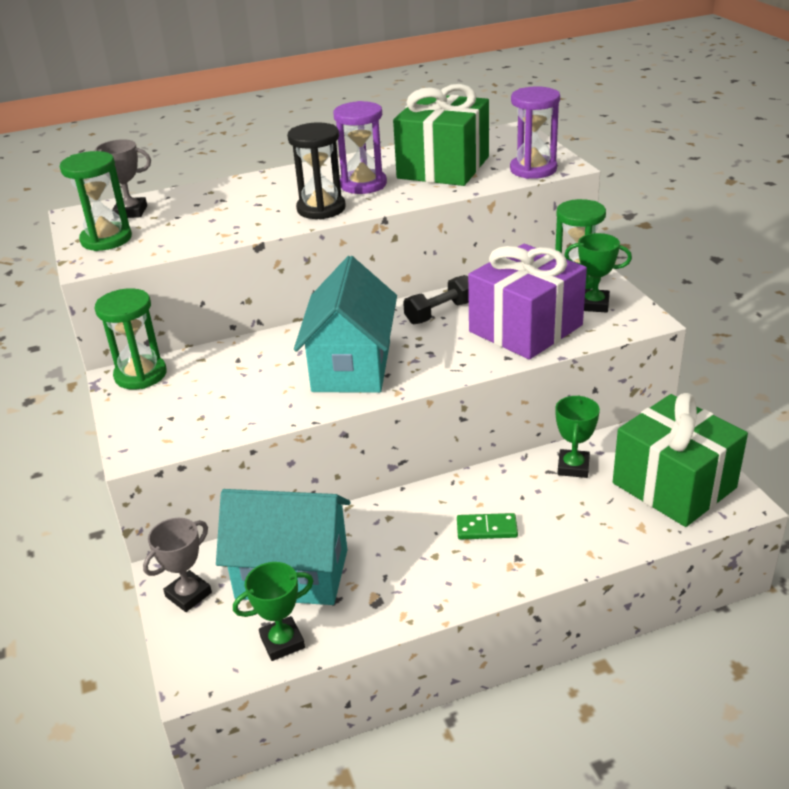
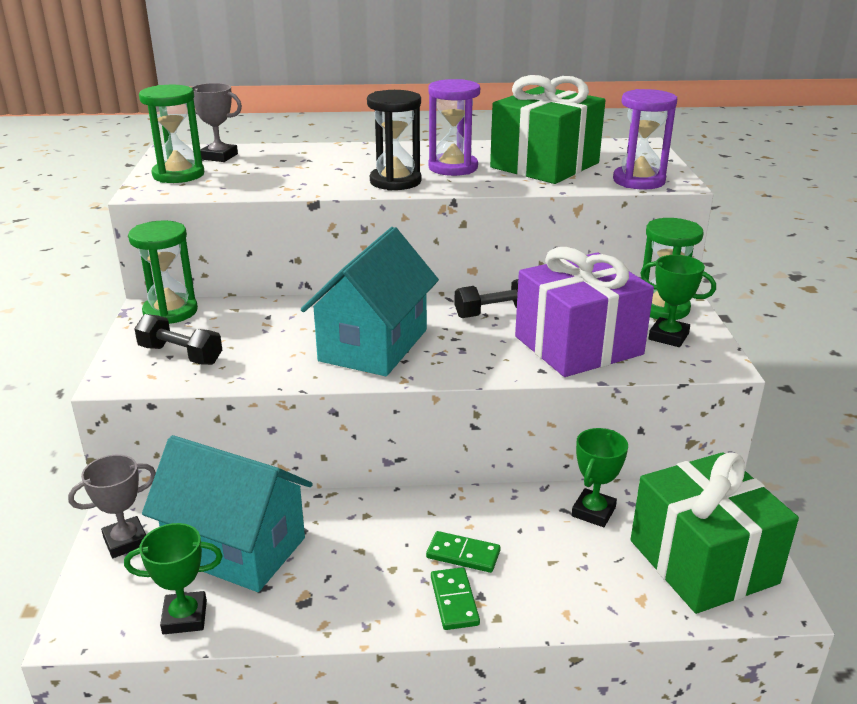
camera: 15 degrees right, 5 degrees down
none -> black dumbbell [134,314,222,365]
none -> green domino [431,567,480,630]

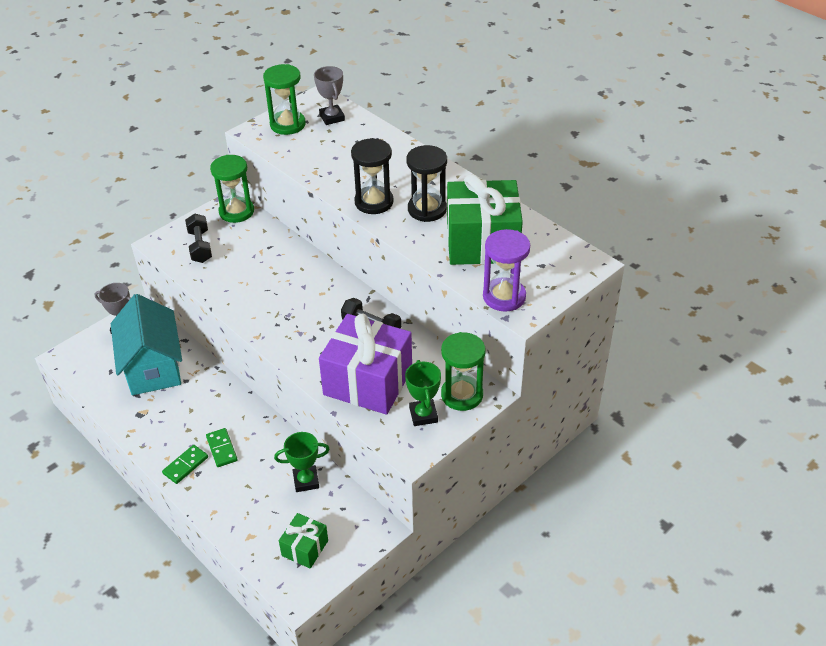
camera: 50 degrees right, 15 degrees up
green trophy [124,523,223,634] -> none
turquoise house [301,227,439,376] -> none
purple hourglass [428,79,480,176] -> black hourglass [406,145,447,222]
green gift [630,452,799,614] -> green gift [279,513,328,569], size x0.50

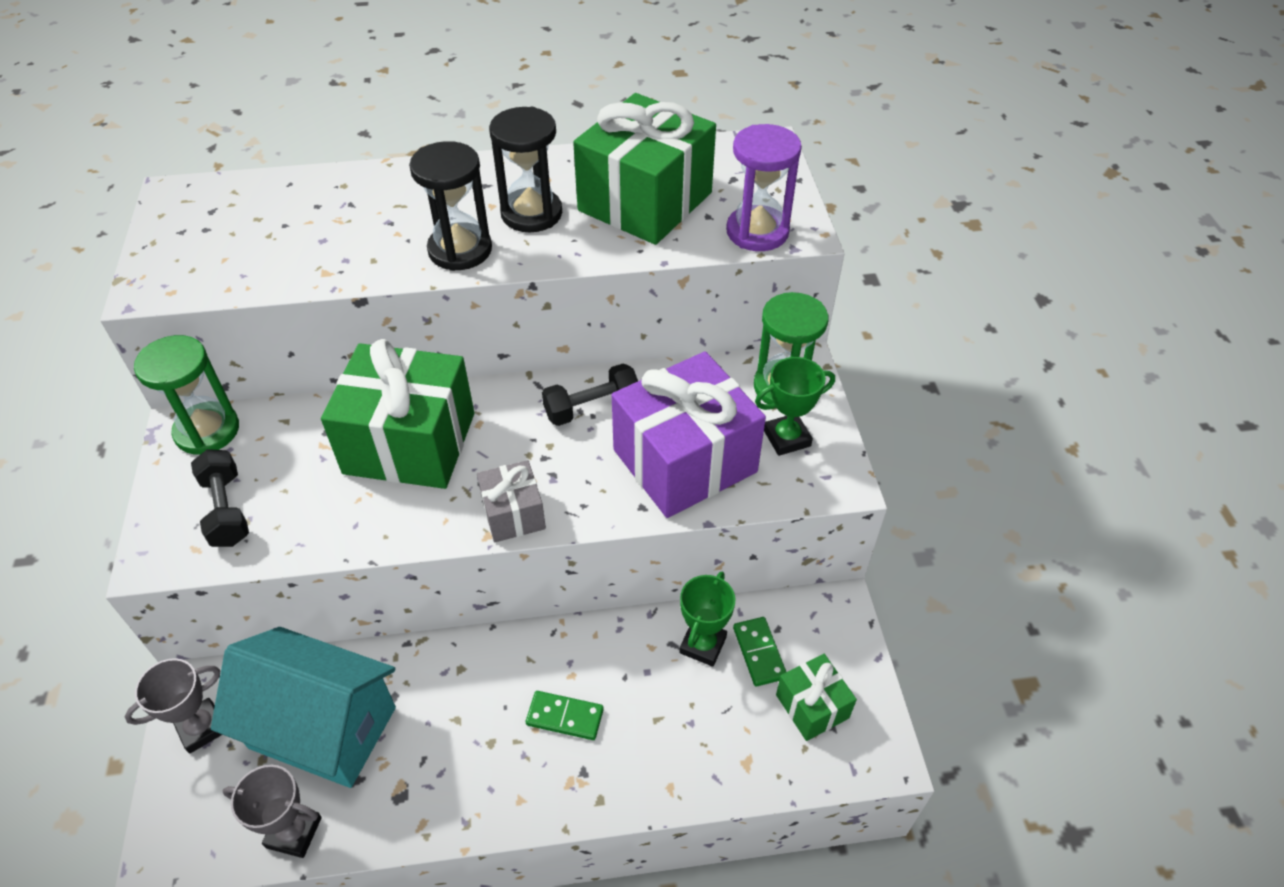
camera: 55 degrees left, 5 degrees up
green domino [162,445,208,484] -> green domino moved to [733,617,786,687]
black dumbbell [185,213,212,263] -> black dumbbell turned 45 degrees clockwise [191,449,249,547]
green hourglass [263,64,306,135] -> none
grey trophy [314,66,345,125] -> grey trophy moved to [223,765,322,858]
green trophy [405,360,441,426] -> green trophy turned 45 degrees counterclockwise [755,357,835,456]
none -> green gift [321,339,474,489]
none -> grey gift [477,460,546,542]

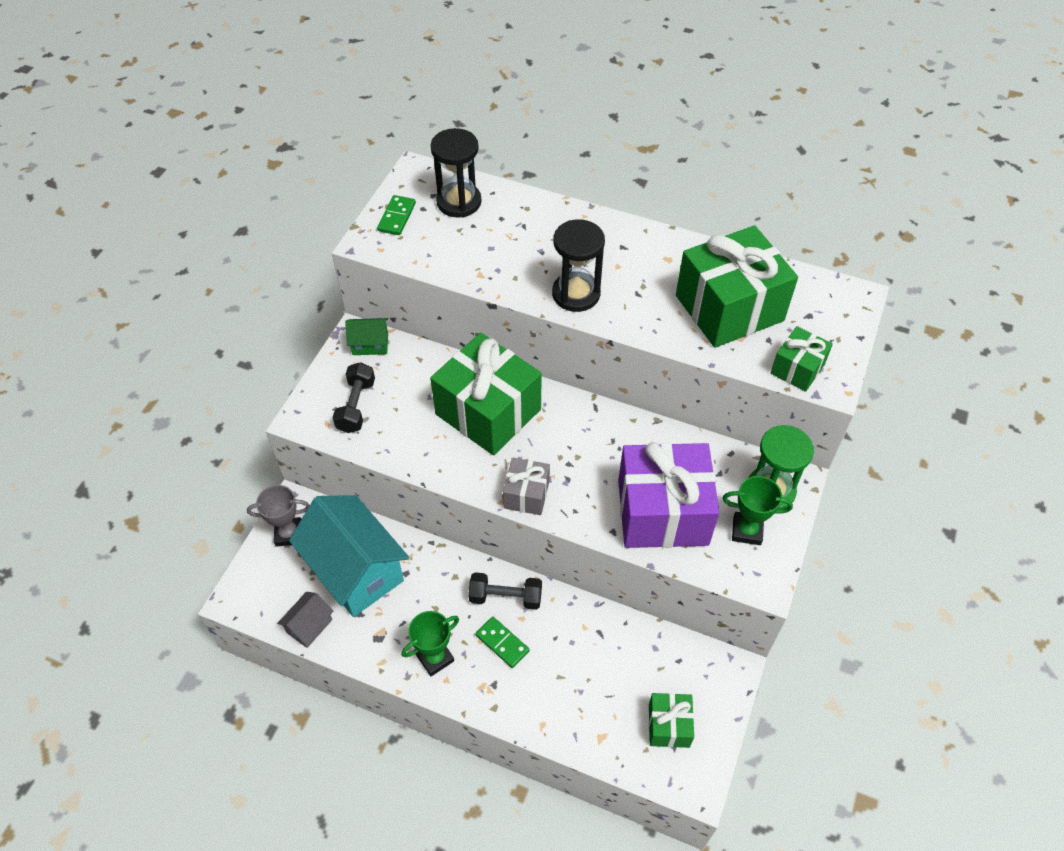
camera: 30 degrees right, 5 degrees up
green hourglass [134,335,239,455] -> green house [345,318,388,355]
grey trophy [223,765,322,858] -> grey house [277,592,334,648]
black hourglass [489,107,562,232] -> black hourglass moved to [431,128,481,218]
black dumbbell [542,363,638,426] -> black dumbbell moved to [468,572,542,610]
green trophy [679,572,735,667] -> green trophy moved to [401,611,459,676]
purple hourglass [726,124,802,251] -> green gift [770,326,833,392]
green domino [733,617,786,687] -> green domino moved to [377,195,416,235]

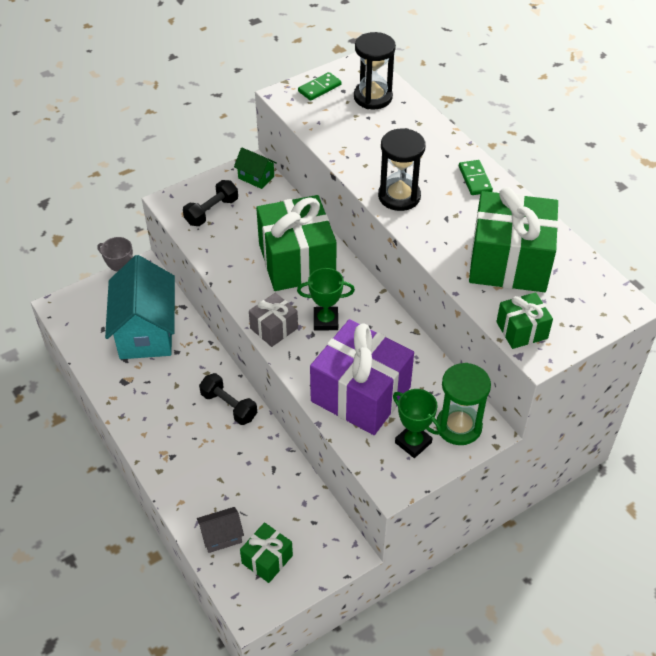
camera: 35 degrees right, 5 degrees down
grey house [277,592,334,648] -> grey house moved to [197,507,244,553]
green trophy [401,611,459,676] -> green trophy moved to [297,268,355,331]
green domino [475,616,530,668] -> green domino moved to [459,160,493,195]

